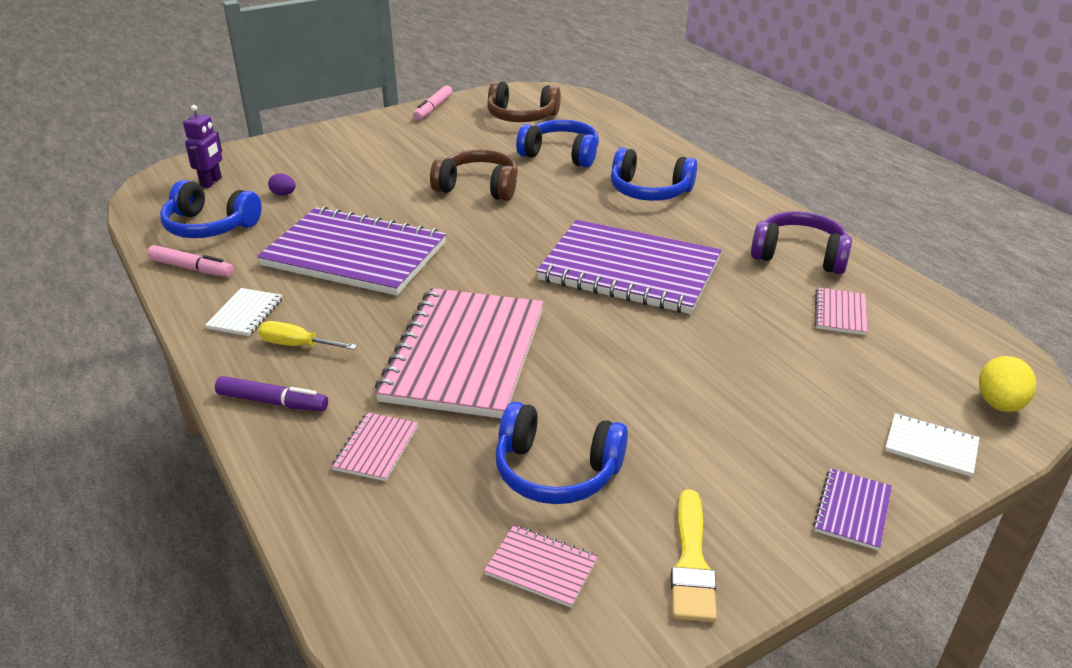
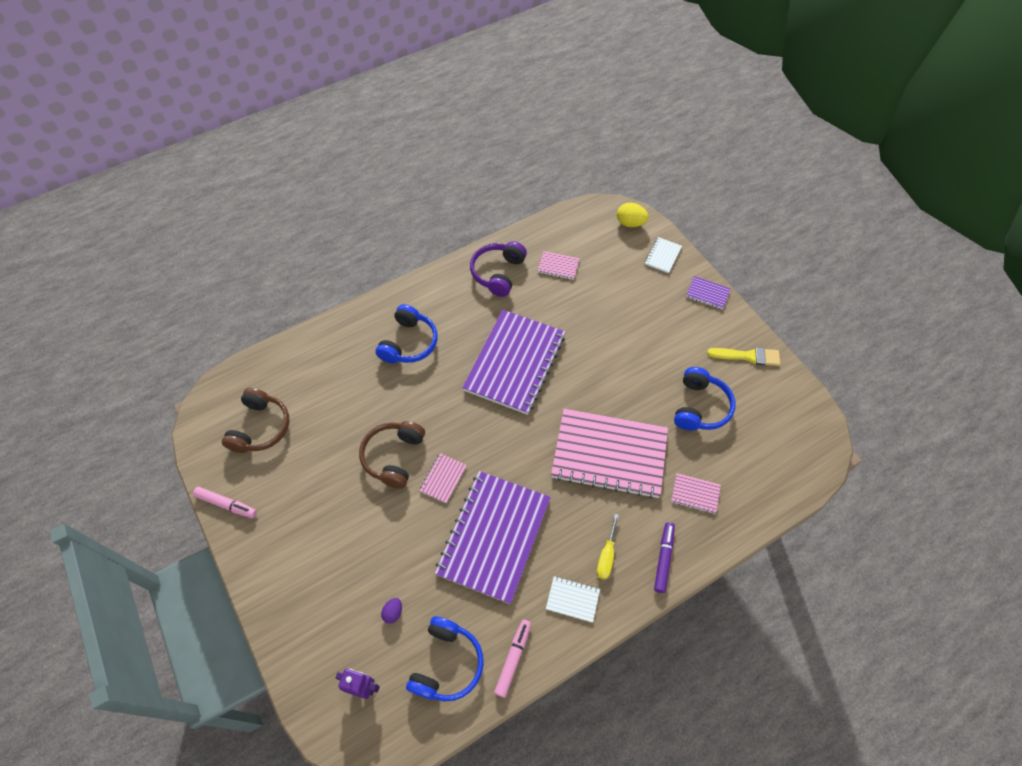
camera: 90 degrees left, 25 degrees up
pink notebook [484,525,598,608] -> pink notebook moved to [419,453,467,503]
blue headphones [516,120,599,168] -> none

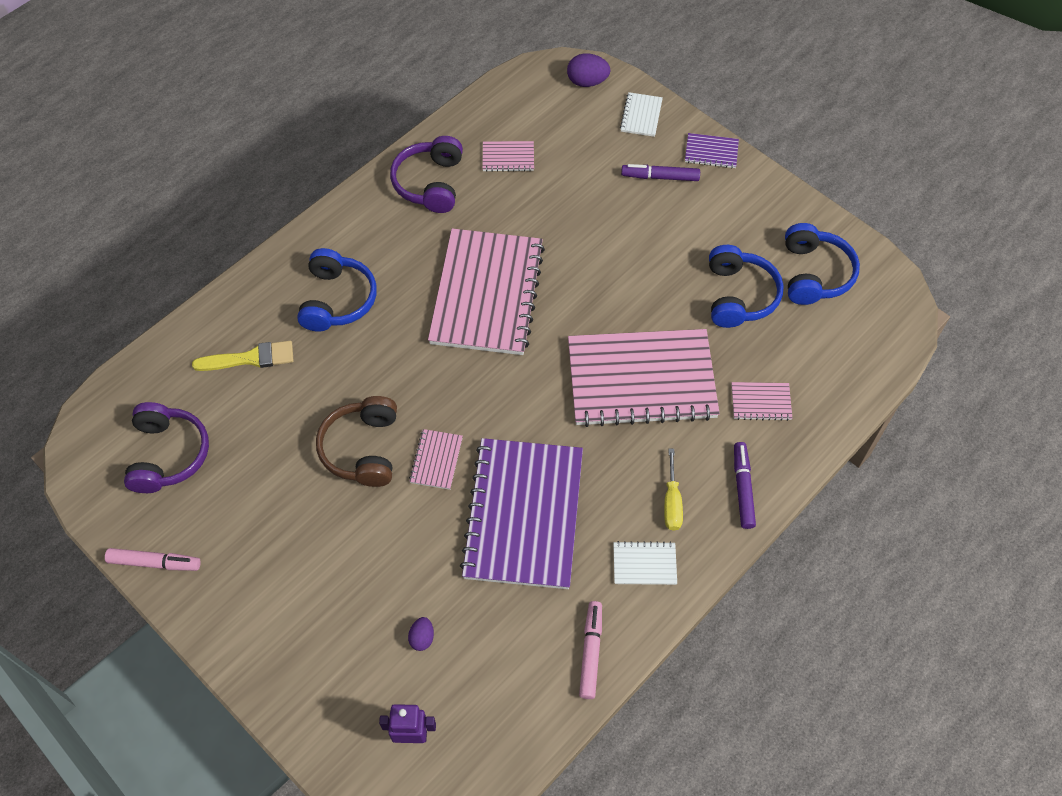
camera: 15 degrees left, 0 degrees up
brown headphones [222,388,290,453] -> purple headphones [124,402,209,493]
blue headphones [406,616,484,702] -> blue headphones moved to [785,223,860,305]
purple notebook [462,310,565,415] -> pink notebook [428,229,545,355]
yellow egg [617,203,649,227] -> purple egg [567,53,611,87]
yellow brush [707,347,780,366] -> yellow brush moved to [192,341,293,371]
none -> purple marker [621,164,700,181]

